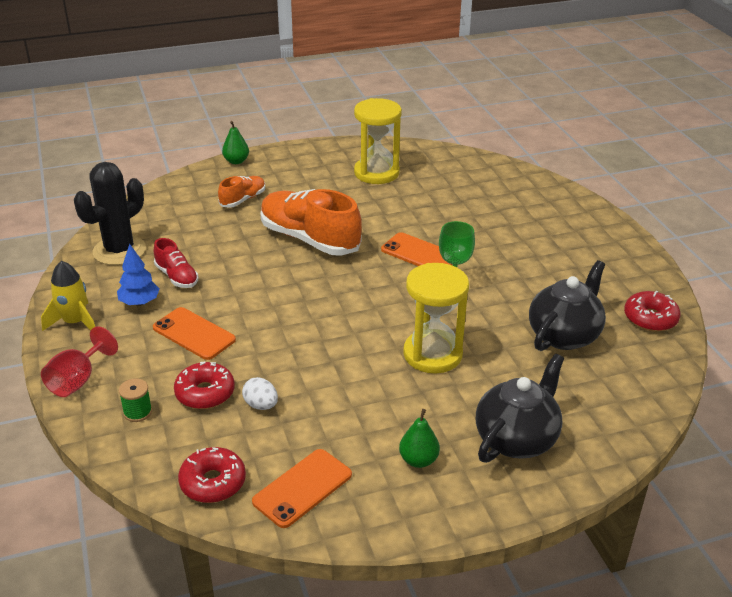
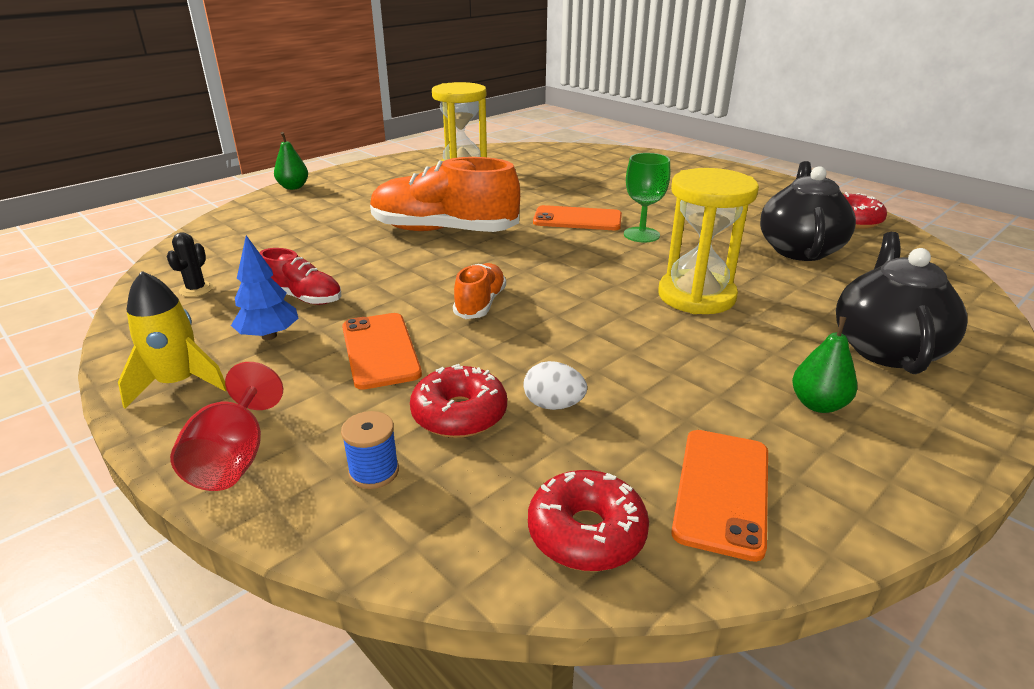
camera: 25 degrees left, 5 degrees down
black cactus [74,162,146,265] -> black cactus [167,232,213,297], size x0.42
green spool [119,378,152,422] -> blue spool [341,411,399,489]
orange phone [153,307,236,360] -> orange phone turned 60 degrees clockwise [342,313,422,390]
orange shoe [218,176,265,208] -> orange shoe moved to [453,263,506,319]

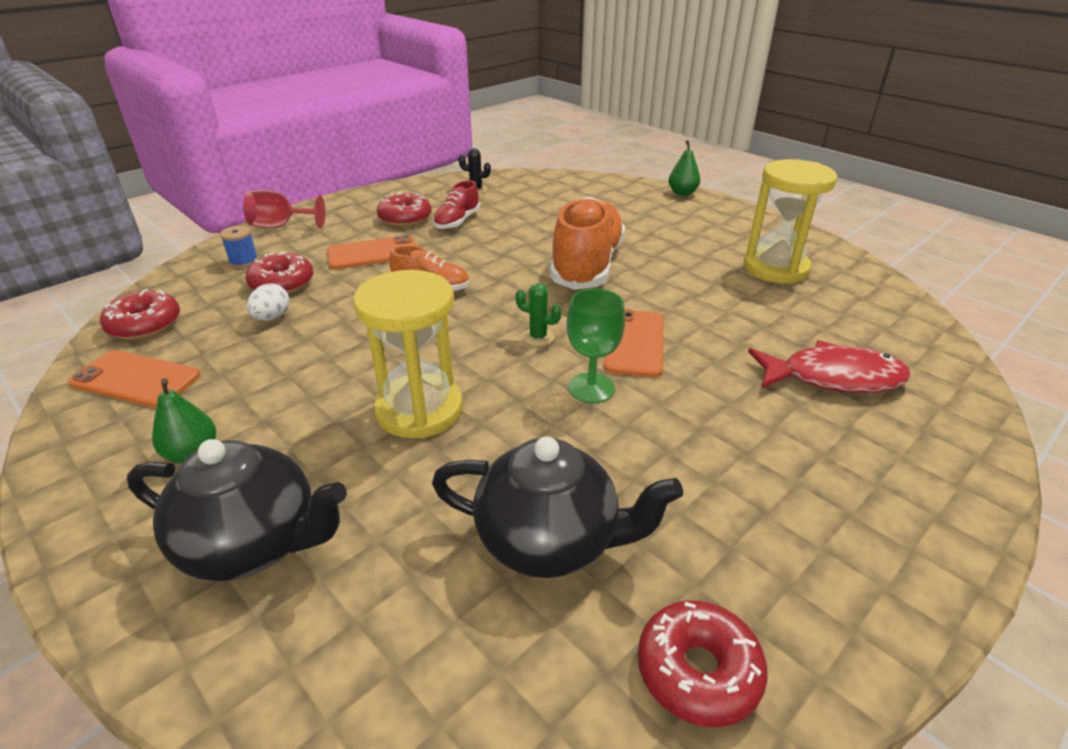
camera: 90 degrees right, 5 degrees up
yellow rocket [118,271,227,409] -> none
blue tree [231,235,299,340] -> red donut [377,192,431,227]
none -> green cactus [515,283,562,346]
none -> red fish [748,340,911,393]

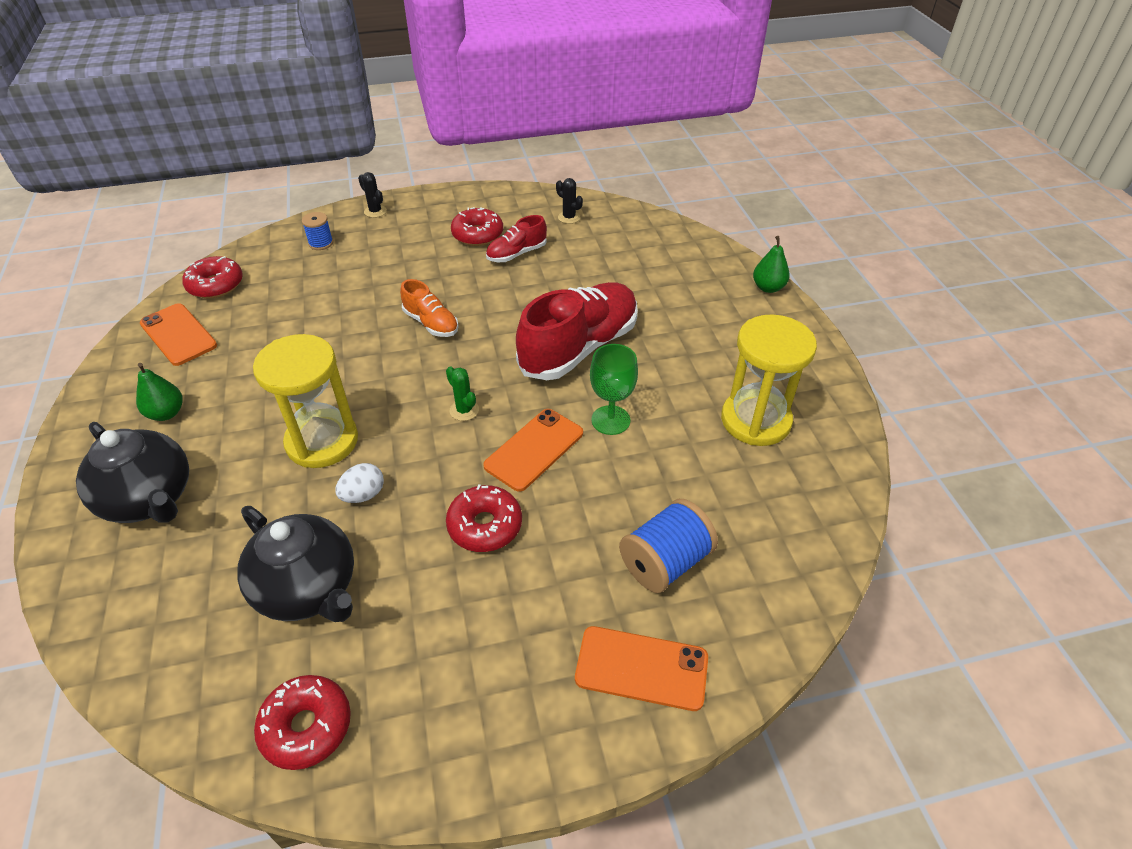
camera: 30 degrees right, 10 degrees up
red goblet [243,190,325,228] -> black cactus [358,172,387,218]
red donut [245,252,313,294] -> red donut moved to [446,484,522,552]
white egg [247,283,290,321] -> white egg moved to [335,463,384,503]
orange phone [327,235,416,269] -> orange phone moved to [575,626,708,711]
orange shoe [550,197,625,290] -> red shoe [516,282,638,380]
green goblet [567,289,625,403] -> green goblet moved to [590,344,638,435]
red fish [748,340,911,393] -> blue spool [619,499,718,593]

